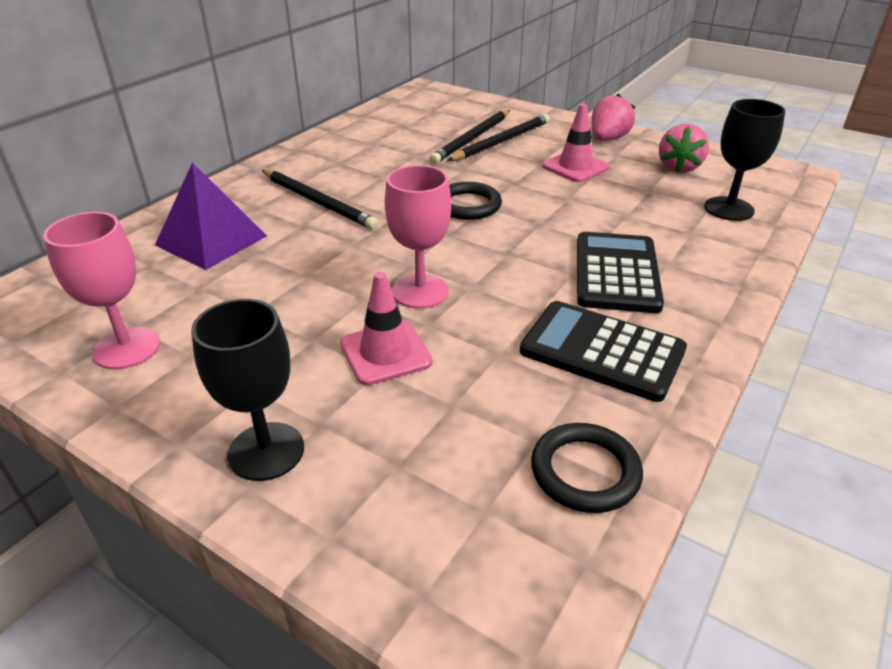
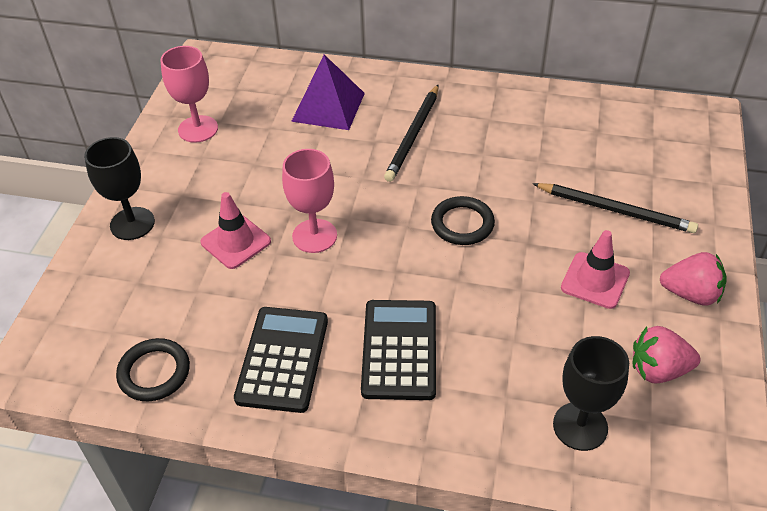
camera: 70 degrees right, 10 degrees up
black pencil [430,110,510,164] -> none
black calculator [577,232,664,313] -> black calculator turned 75 degrees counterclockwise [361,300,436,400]

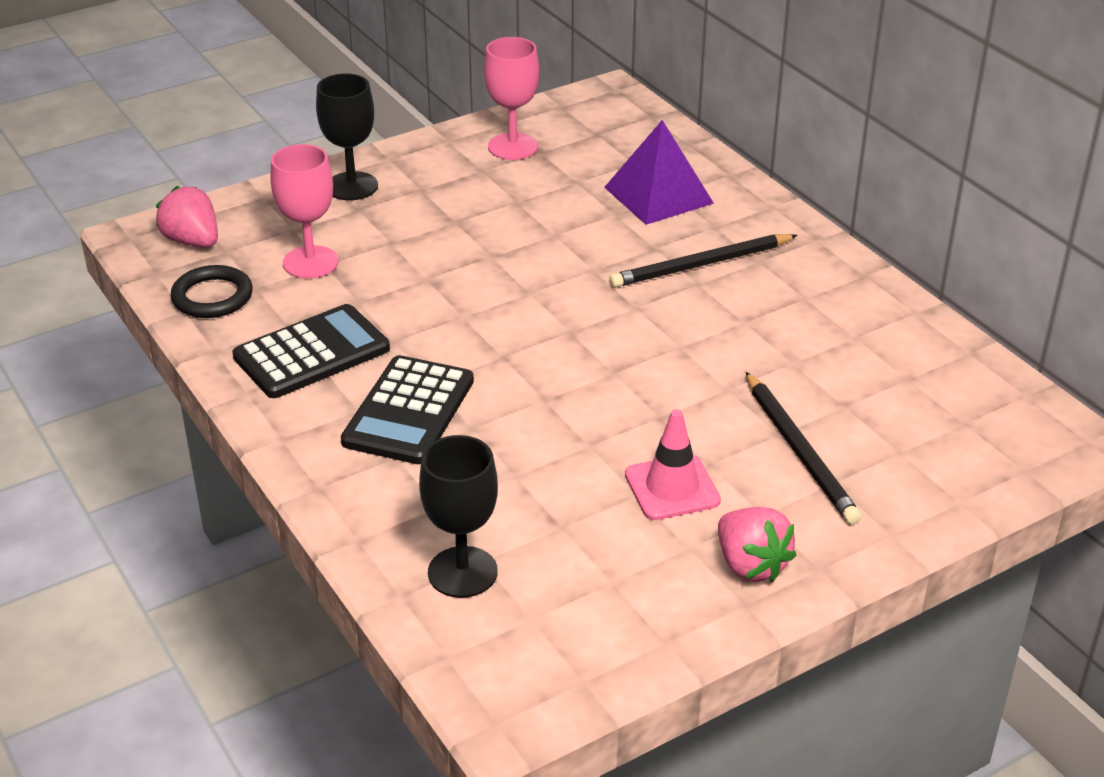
camera: 45 degrees right, 10 degrees down
pink traffic cone [201,192,271,269] -> none
pink goblet [282,149,337,253] -> pink goblet moved to [270,144,339,278]
black calculator [361,300,436,400] -> black calculator turned 150 degrees clockwise [341,355,474,464]
black ring [431,196,495,245] -> none
pink strawberry [633,326,700,384] -> pink strawberry moved to [156,186,218,247]

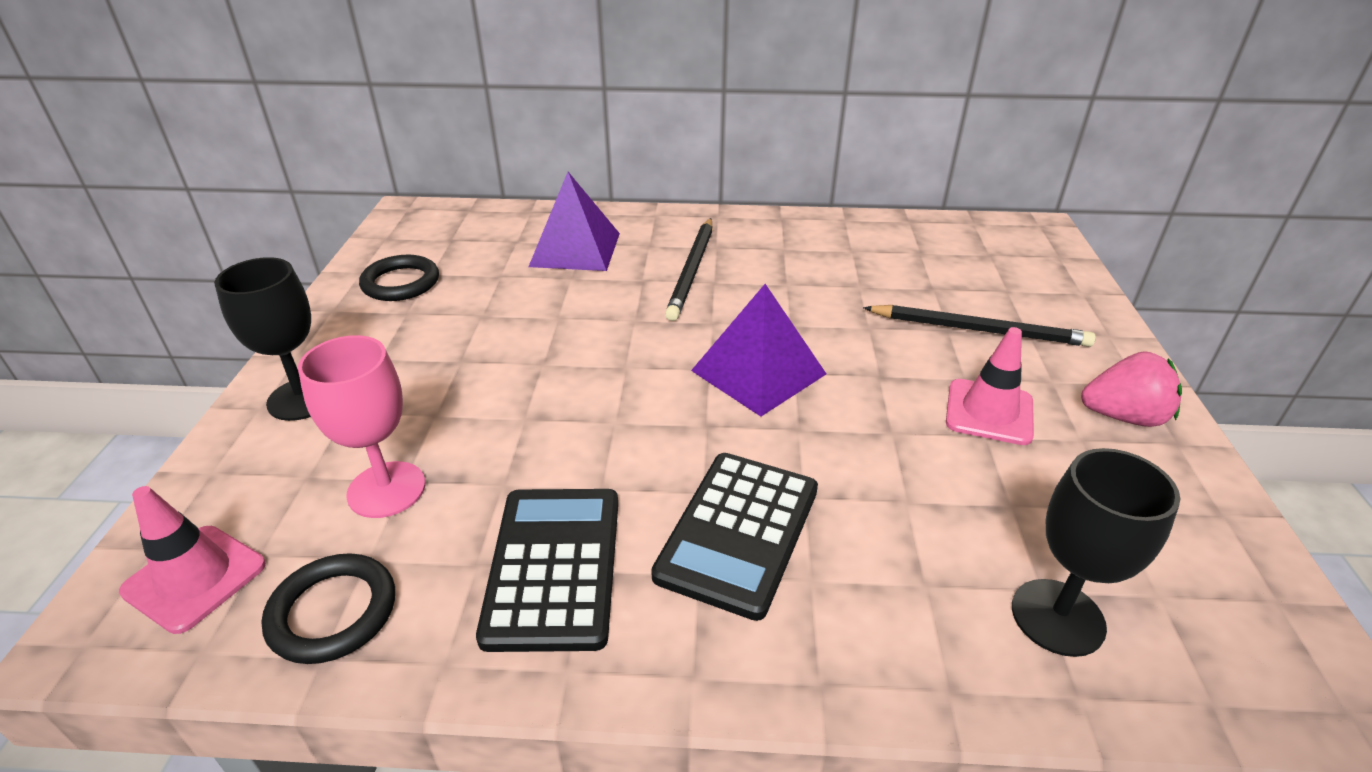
camera: 55 degrees left, 0 degrees up
pink strawberry [156,186,218,247] -> pink traffic cone [119,486,266,634]
black calculator [341,355,474,464] -> black calculator turned 60 degrees clockwise [651,453,818,621]
pink goblet [484,37,539,160] -> black ring [359,255,439,301]
none -> purple pyramid [691,284,826,416]

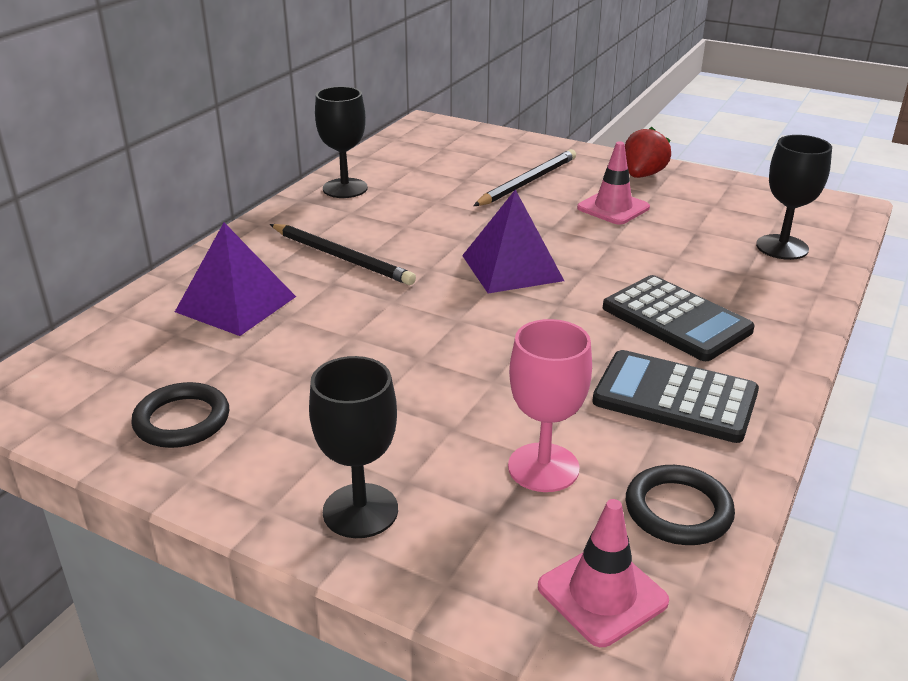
camera: 65 degrees left, 5 degrees down
pink strawberry [1081,351,1182,427] -> red strawberry [625,127,671,178]
none -> black goblet [315,86,368,198]

